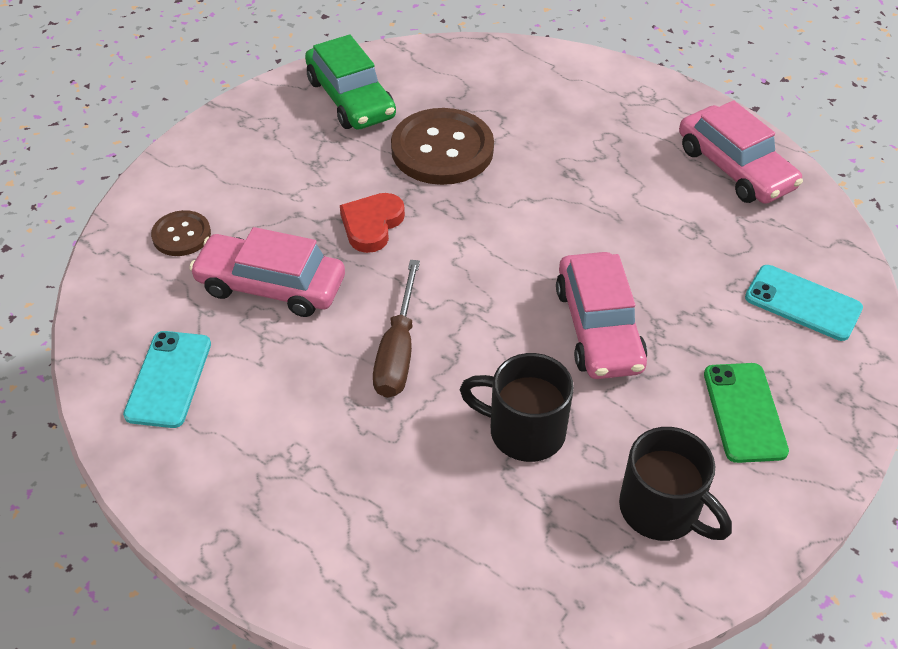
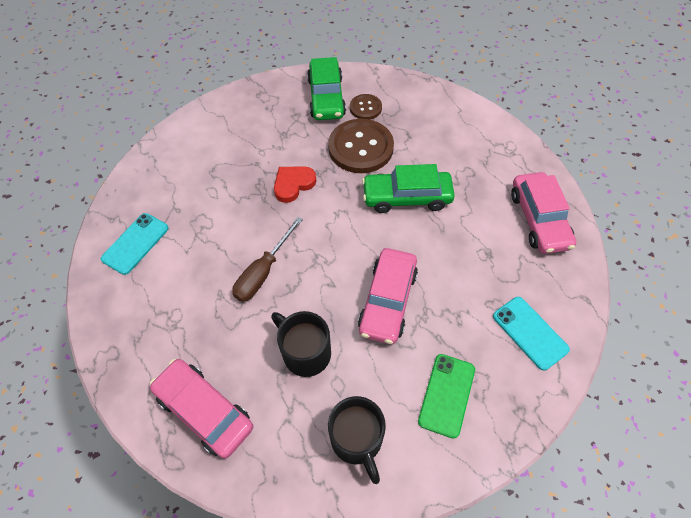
camera: 25 degrees right, 10 degrees up
brown button [151,210,211,256] -> brown button moved to [350,94,382,120]
pink car [189,227,345,317] -> pink car moved to [150,359,253,459]
none -> green car [362,164,455,213]

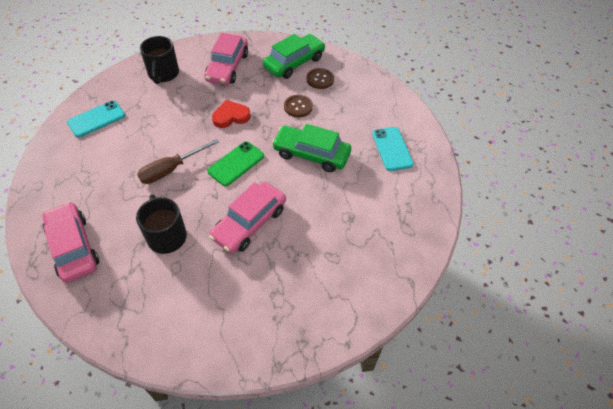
camera: 20 degrees right, 5 degrees down
green car [307,57,346,120] -> green car turned 150 degrees counterclockwise [263,34,325,79]
brown button [328,119,394,173] -> brown button [284,95,313,117], size x0.52
black mug [328,396,386,484] -> black mug moved to [140,36,179,84]
green phone [418,354,475,439] -> green phone moved to [207,141,264,186]
turquoise phone [493,297,570,371] -> turquoise phone moved to [372,127,414,171]
pink car [511,172,576,254] -> pink car moved to [204,33,248,85]

